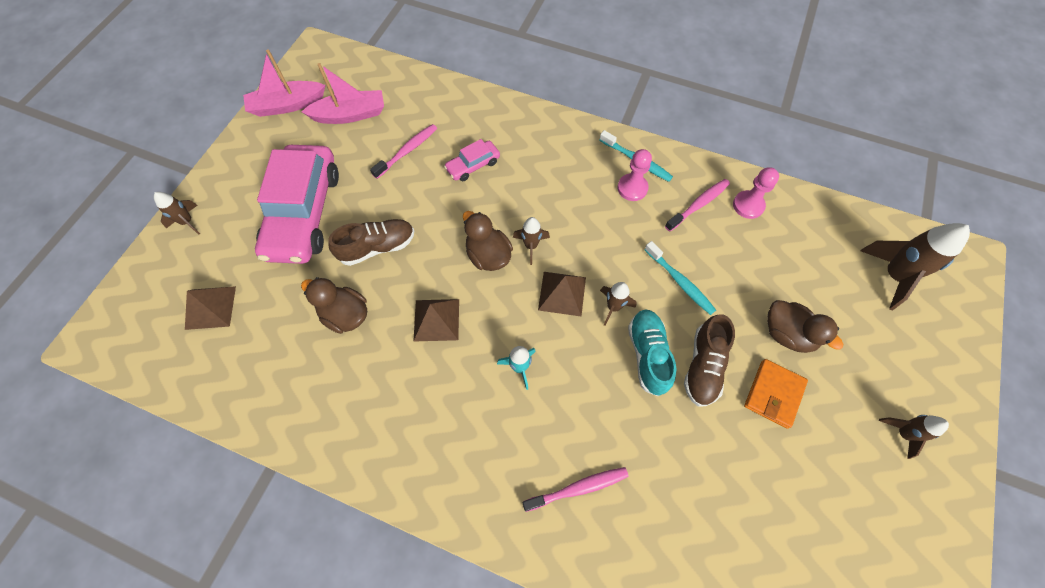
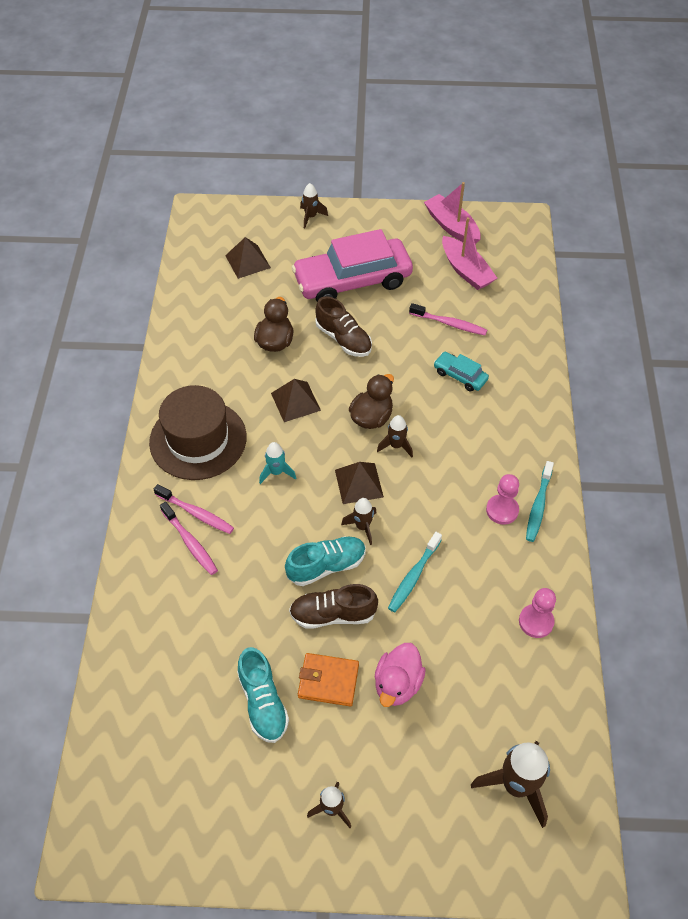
camera: 70 degrees right, 10 degrees down
pink car [444,139,500,181] -> turquoise car [434,352,489,391]
pink toothbrush [665,179,730,231] -> pink toothbrush moved to [154,484,234,534]
brown duck [767,300,843,353] -> pink duck [375,643,426,707]
none -> brown hat [149,385,247,480]
none -> turquoise shoe [237,647,289,743]

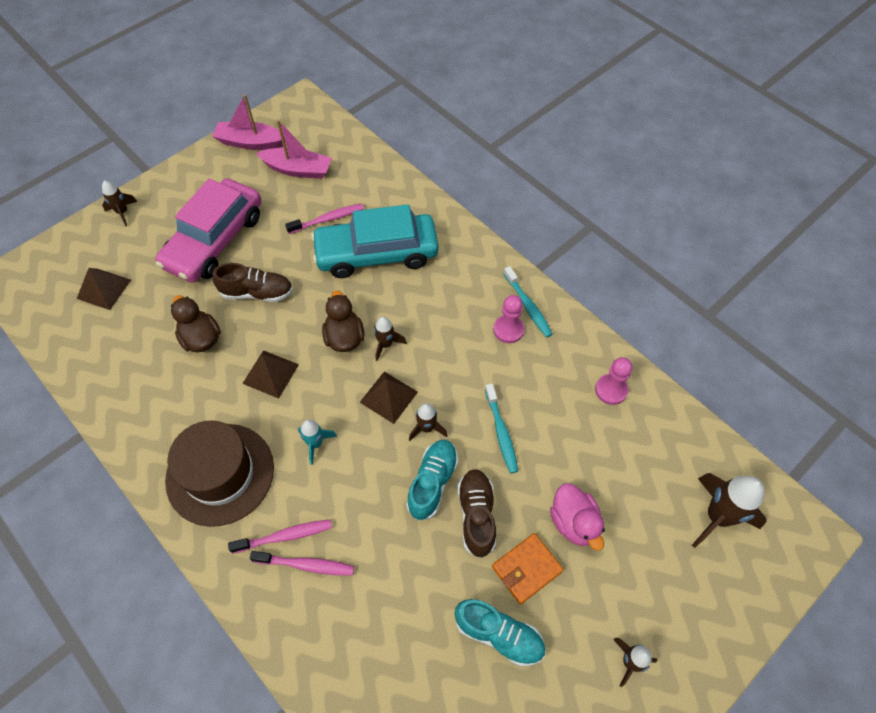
camera: 45 degrees left, 5 degrees up
brown shoe [289,584,378,629] -> brown shoe turned 135 degrees clockwise [457,469,496,558]
turquoise car [434,352,489,391] -> turquoise car [311,205,439,278], size x2.26

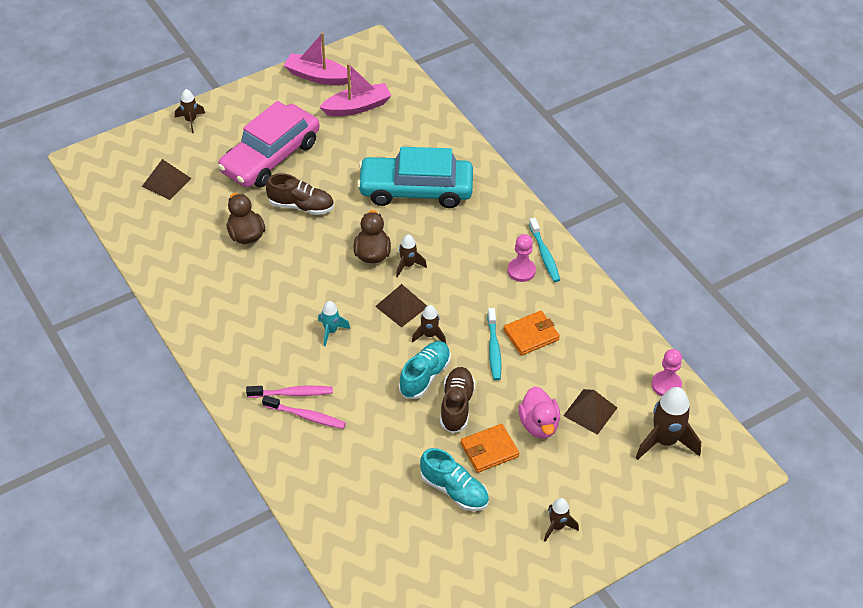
camera: 10 degrees right, 10 degrees down
brown hat [165,421,274,527] -> none
brown pyramid [242,350,299,399] -> brown pyramid moved to [563,389,617,435]
pink boat [256,120,332,179] -> pink boat turned 45 degrees counterclockwise [320,63,392,116]
pink toothbrush [285,203,364,234] -> none
pink pawn [595,357,632,405] -> pink pawn moved to [652,349,682,396]
none -> orange wallet [503,311,560,356]

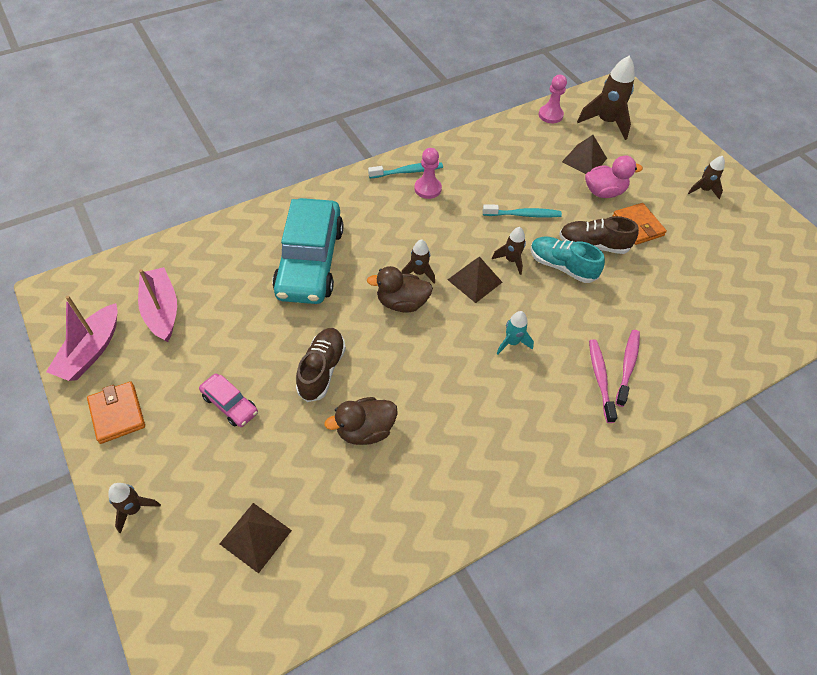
camera: 90 degrees left, 5 degrees up
pink car [218,101,320,188] -> pink car [199,374,258,427], size x0.44
turquoise shoe [420,448,489,511] -> none
orange wallet [503,311,560,356] -> orange wallet moved to [87,381,145,444]

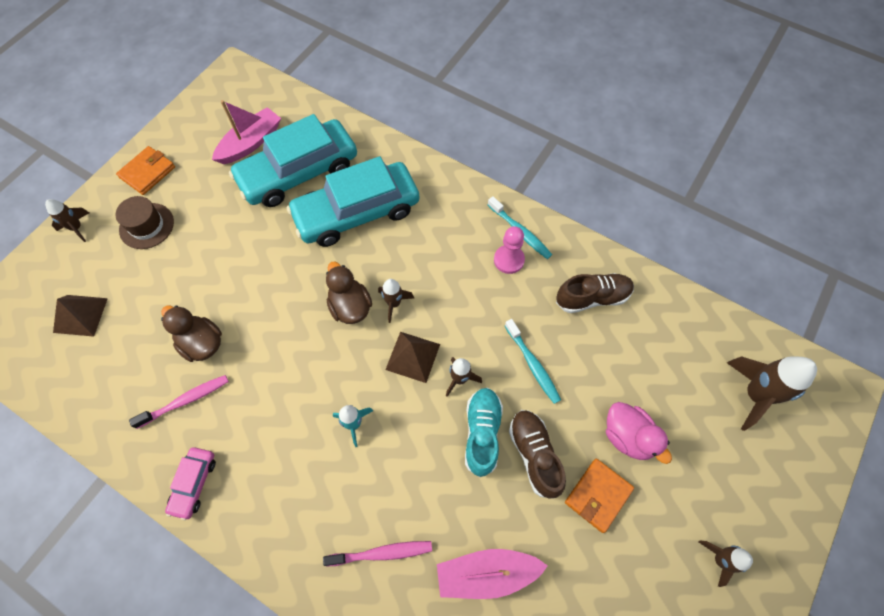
camera: 65 degrees right, 10 degrees up
pink boat [46,296,118,381] -> pink boat moved to [437,549,548,599]
pink car [199,374,258,427] -> pink car moved to [165,447,216,520]
brown shoe [296,328,346,402] -> brown shoe moved to [556,273,634,313]
pink pawn [539,75,567,123] -> none
brown pyramid [562,135,607,174] -> none
pink toothbrush [589,339,618,423] -> pink toothbrush moved to [129,375,229,429]
none -> brown hat [115,196,174,249]
none -> turquoise car [229,114,357,207]

